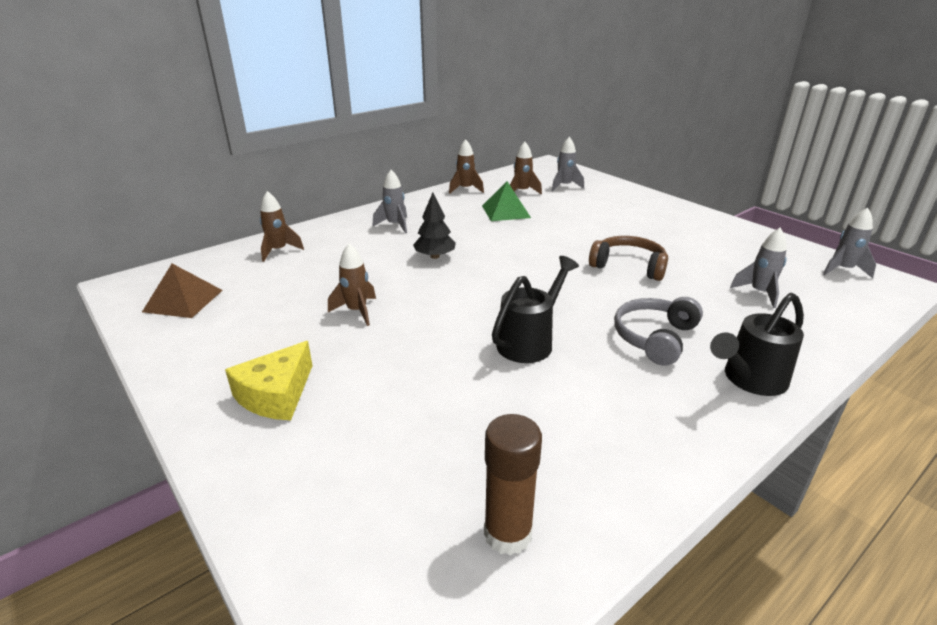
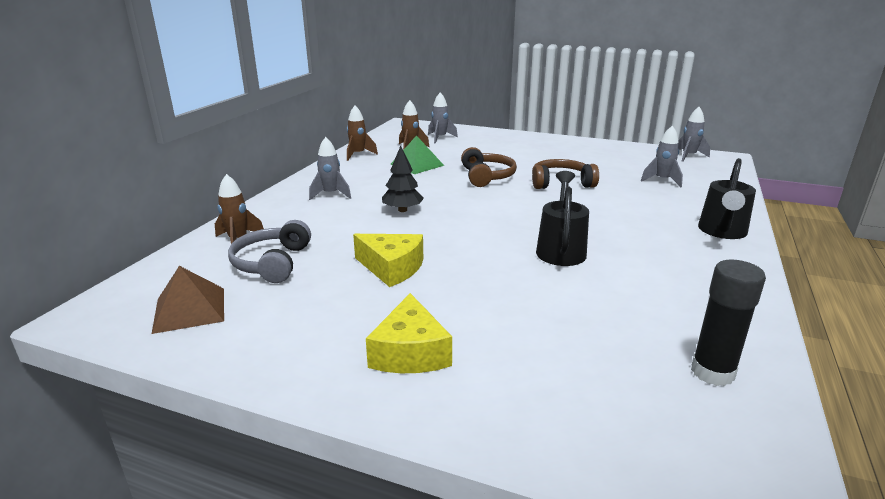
camera: 30 degrees left, 5 degrees down
brown rocket [328,244,376,326] -> yellow cheese [353,234,423,287]
brown glue stick [484,414,542,556] -> black glue stick [691,259,766,386]
grey headphones [614,297,703,366] -> grey headphones moved to [228,220,311,283]
none -> brown headphones [461,147,517,187]

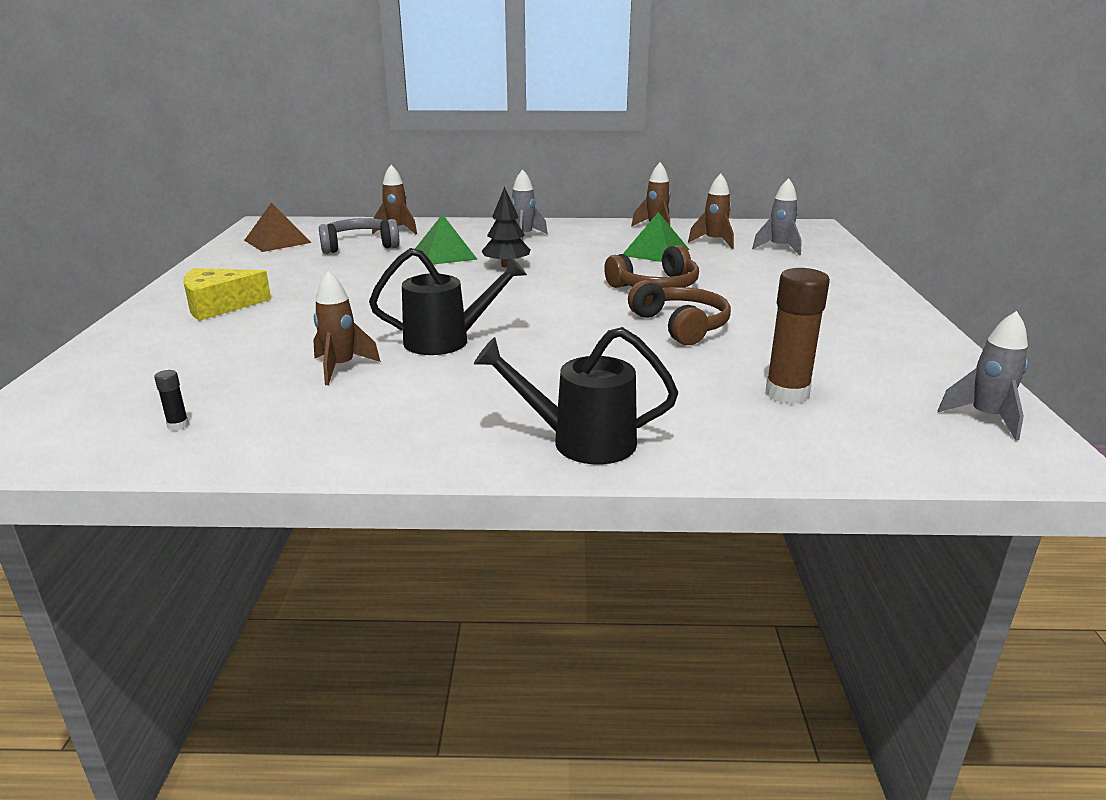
camera: 70 degrees right, 0 degrees up
yellow cheese [353,234,423,287] -> none
grey rocket [641,126,683,187] -> brown glue stick [765,268,830,404]
black glue stick [691,259,766,386] -> black glue stick [154,370,189,430], size x0.43
none -> brown rocket [313,271,381,385]
none -> green pyramid [415,214,478,265]

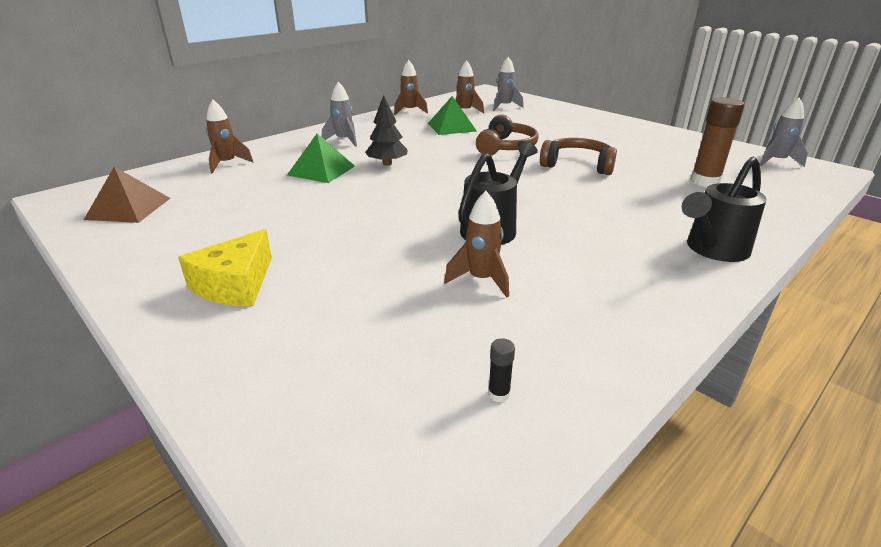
camera: 45 degrees left, 5 degrees up
grey headphones [319,218,400,254] -> none

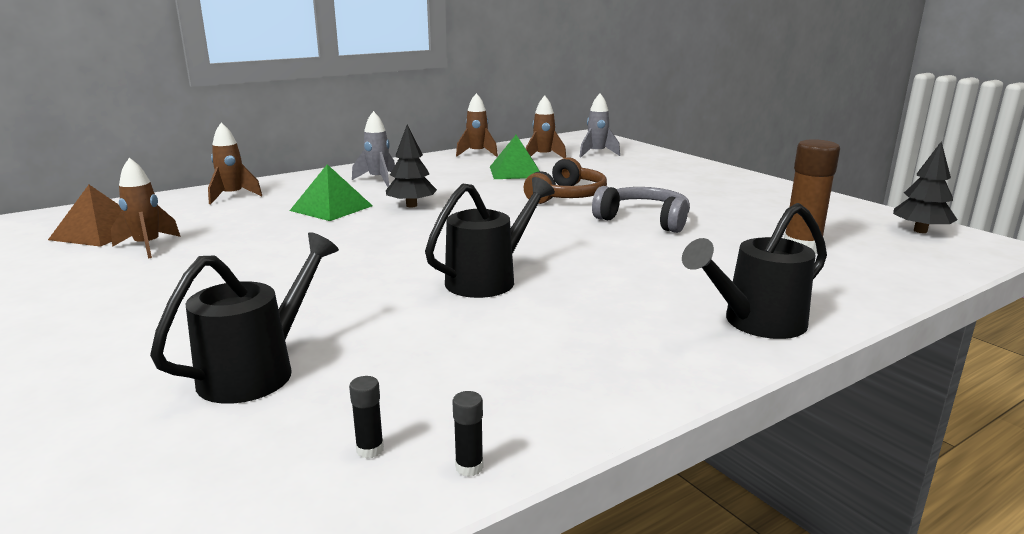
camera: 10 degrees right, 10 degrees down
yellow cheese [178,229,272,306] -> none
brown rocket [444,191,509,298] -> brown rocket moved to [111,158,181,258]
brown headphones [540,138,617,175] -> grey headphones [592,186,690,233]
grey rocket [760,97,808,167] -> black tree [893,141,958,233]
none -> black watering can [150,232,339,404]
none -> black glue stick [452,391,483,477]

